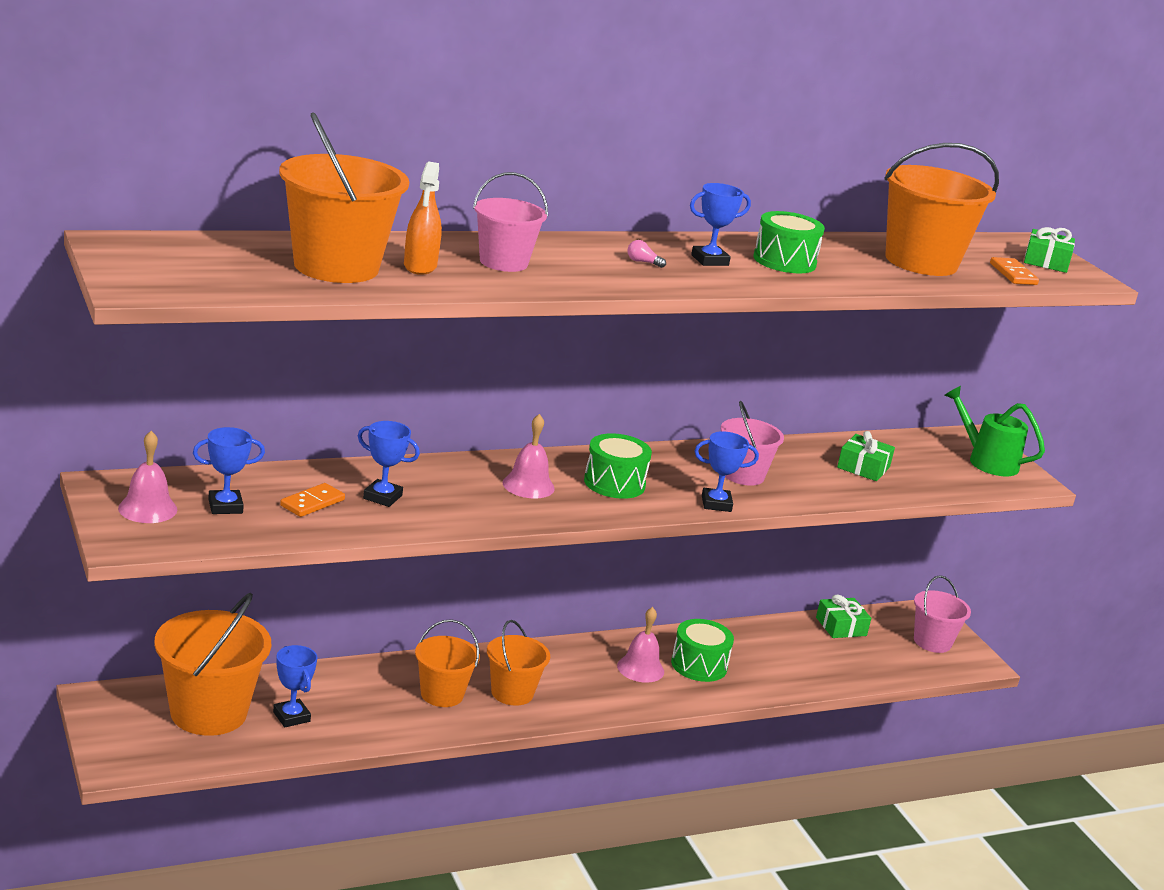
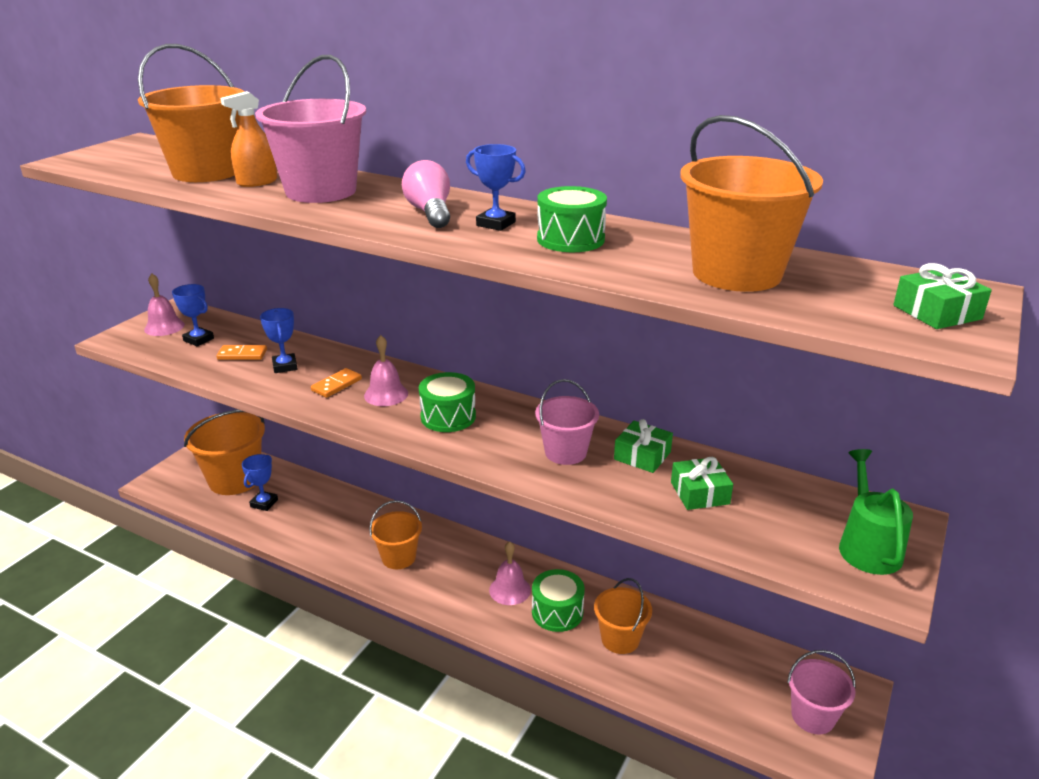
camera: 55 degrees right, 5 degrees up
orange bucket [415,619,480,707] -> orange bucket moved to [594,578,652,654]
pink bucket [473,172,548,272] -> pink bucket [255,55,366,203], size x1.67
pink light bulb [628,240,666,268] -> pink light bulb [402,160,450,228], size x2.36
blue trophy [695,431,759,512] -> none
green gift [816,594,871,638] -> green gift moved to [614,419,673,473]
orange domino [990,257,1039,285] -> orange domino moved to [311,368,362,398]

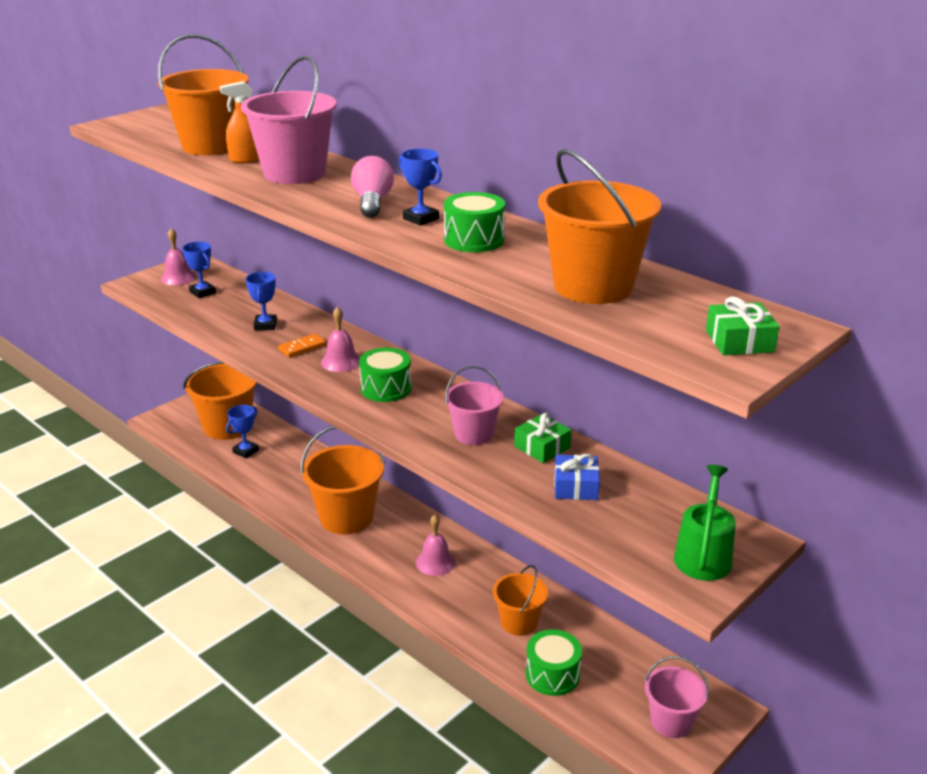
camera: 15 degrees right, 0 degrees up
orange domino [217,345,267,360] -> none
orange bucket [369,500,422,569] -> orange bucket [301,426,385,534], size x1.67
green drum [532,569,585,632] -> green drum moved to [526,629,582,696]
green gift [671,457,733,510] -> blue gift [554,454,600,500]

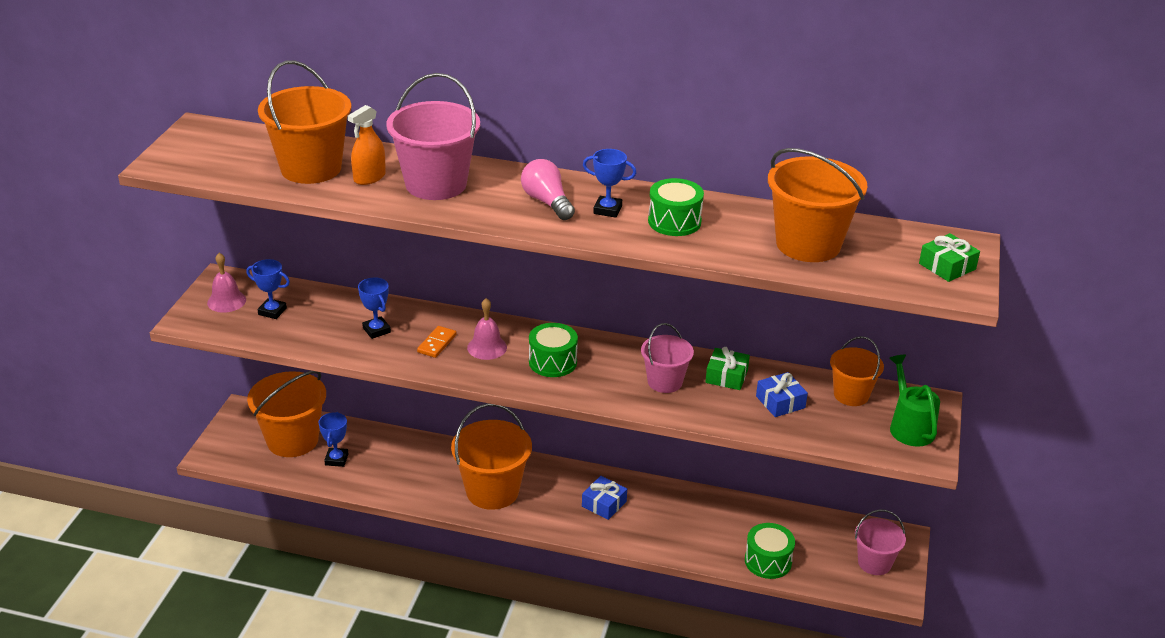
camera: 30 degrees left, 5 degrees up
pink bell [416,515,456,576] -> blue gift [582,476,627,520]
orange bucket [493,565,548,636] -> orange bucket moved to [830,336,884,406]

